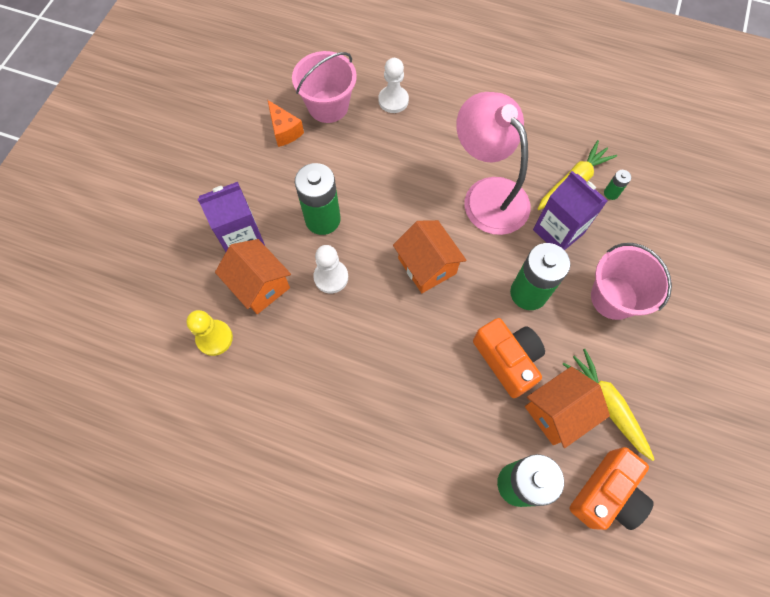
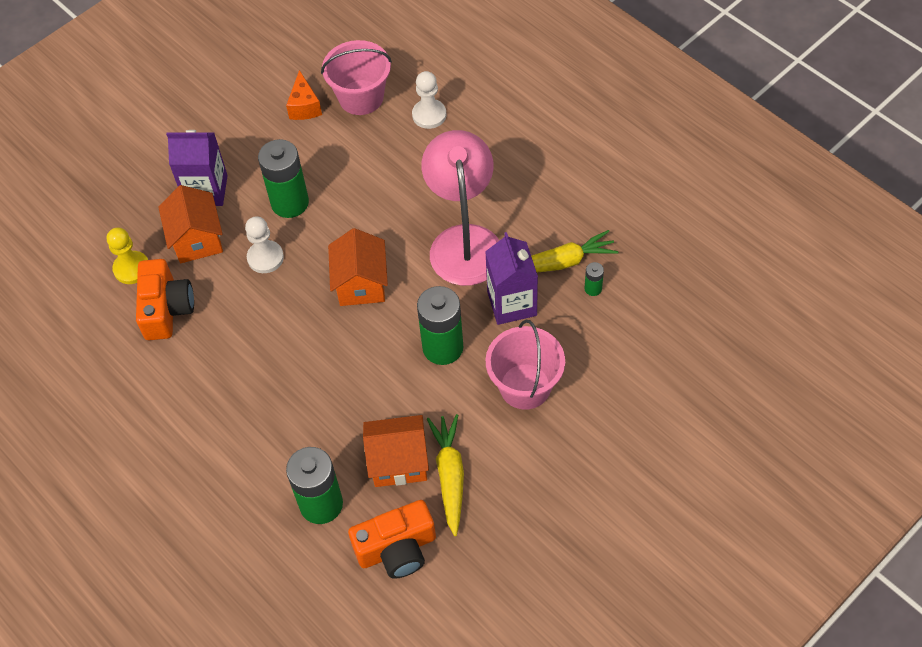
camera: 30 degrees right, 10 degrees down
orange camera [473,318,545,398] -> orange camera moved to [136,259,194,340]

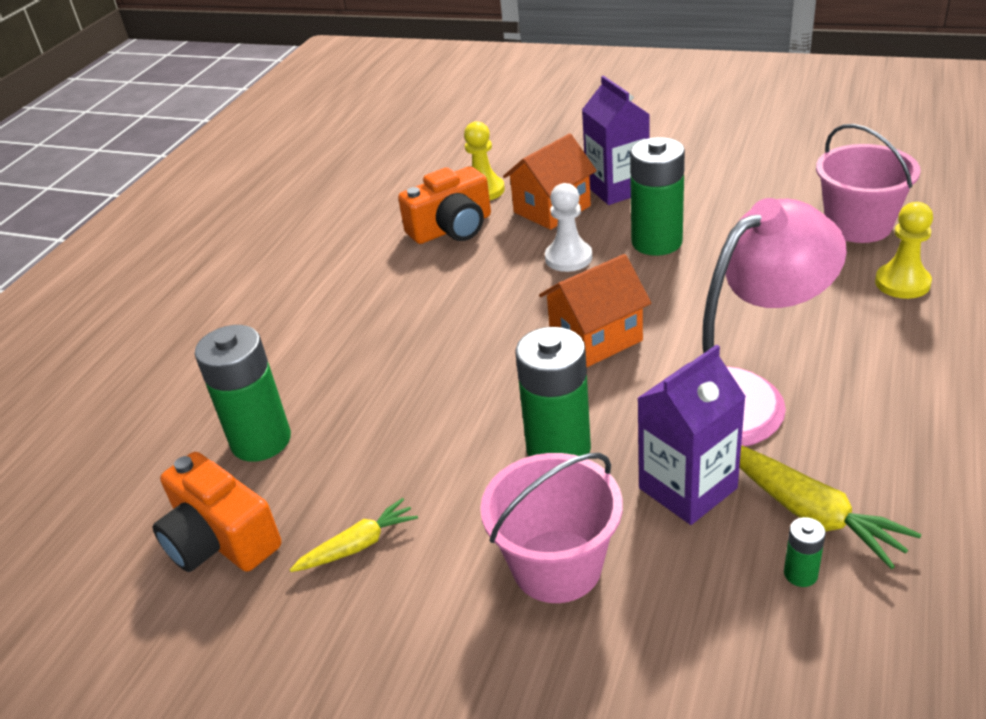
camera: 65 degrees right, 20 degrees down
orange cheese [286,70,322,120] -> none
orange house [363,415,429,487] -> none
white pawn [412,71,446,129] -> yellow pawn [875,202,933,299]
yellow carrot [427,414,464,536] -> yellow carrot [290,498,418,572], size x0.64

